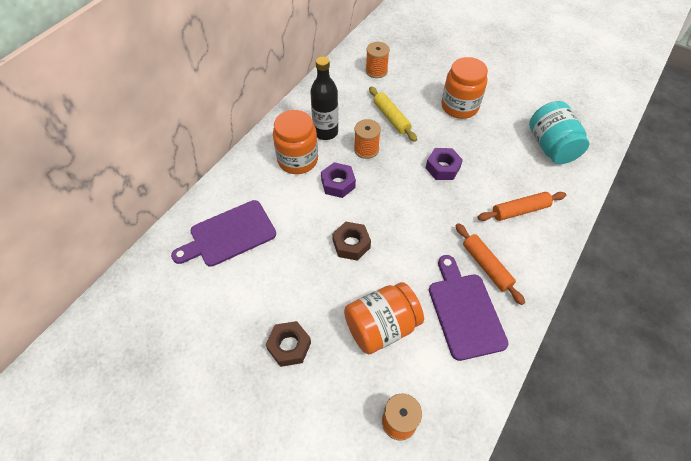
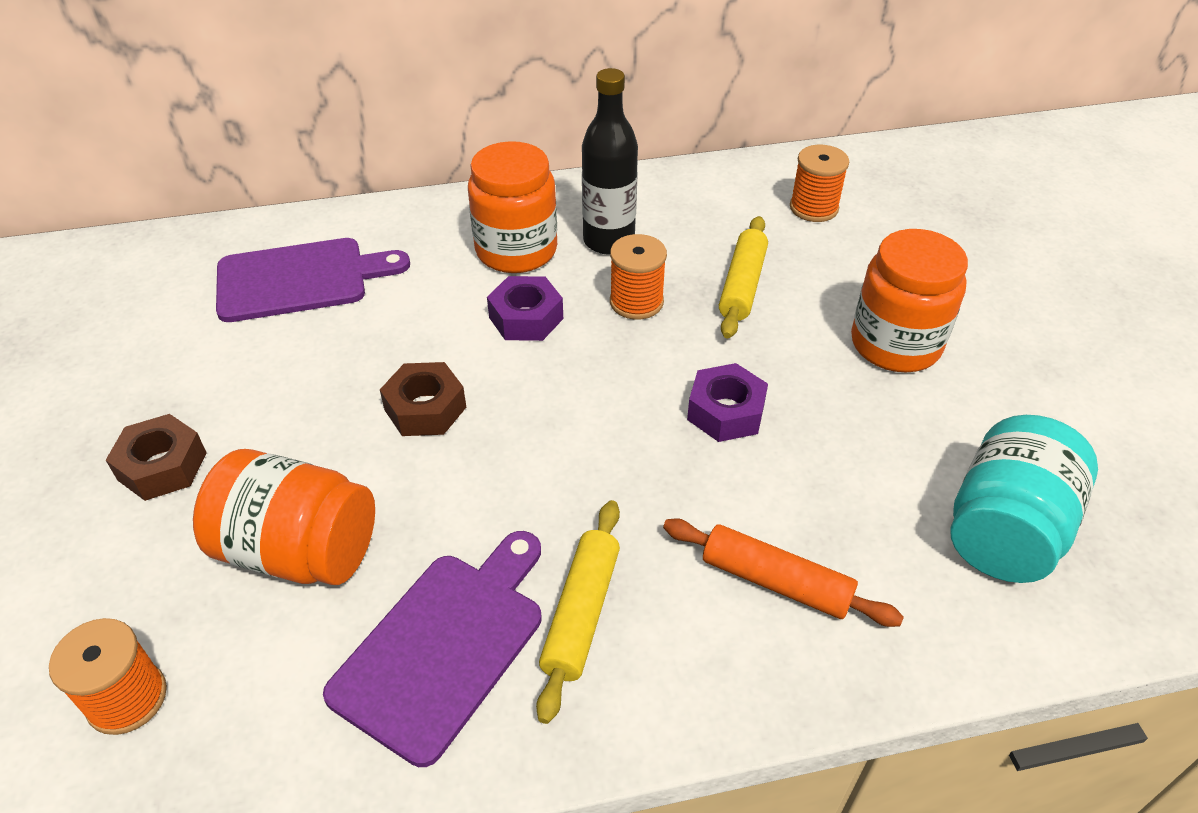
camera: 45 degrees right, 10 degrees down
purple cutting board [171,200,276,267] -> purple cutting board turned 150 degrees clockwise [216,238,410,322]
orange rolling pin [455,223,525,305] -> yellow rolling pin [536,500,620,724]

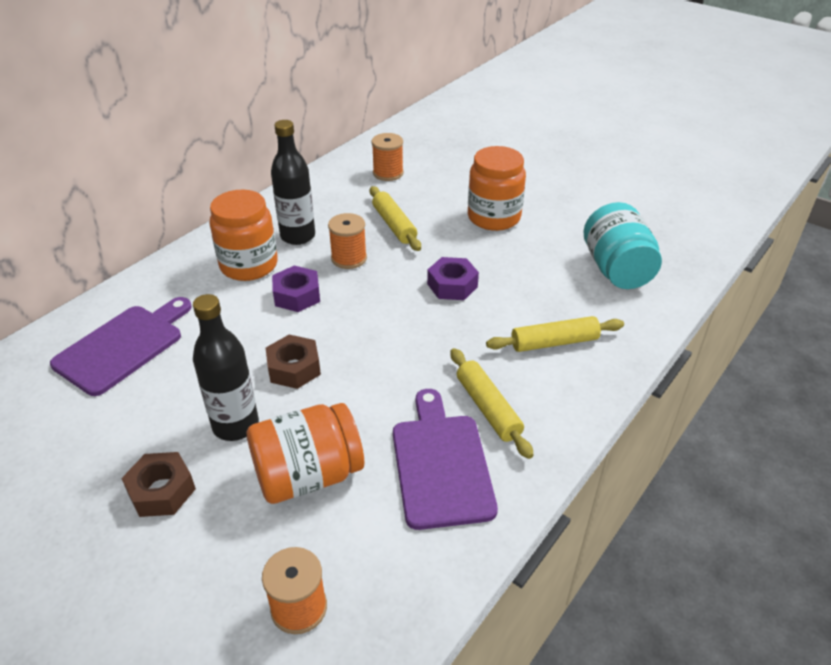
camera: 40 degrees left, 5 degrees down
orange rolling pin [663,518,904,627] -> yellow rolling pin [486,316,624,352]
none -> black bottle [193,294,259,441]

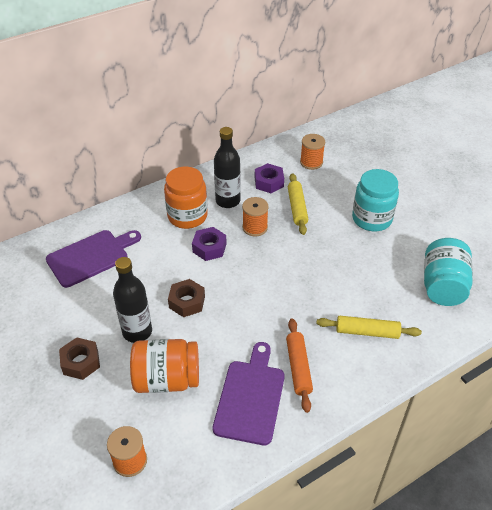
camera: 20 degrees right, 5 degrees up
purple nut [427,257,479,300] -> purple nut moved to [255,163,284,193]
yellow rolling pin [450,348,534,459] -> orange rolling pin [286,318,313,413]
orange jar [468,146,526,231] -> turquoise jar [352,169,399,231]

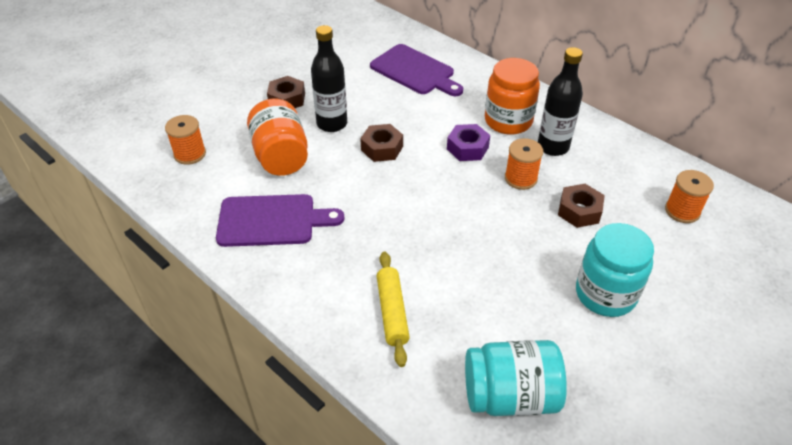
camera: 75 degrees right, 0 degrees up
purple nut [255,163,284,193] -> none
orange rolling pin [286,318,313,413] -> none
yellow rolling pin [288,173,308,235] -> brown nut [558,184,605,228]

